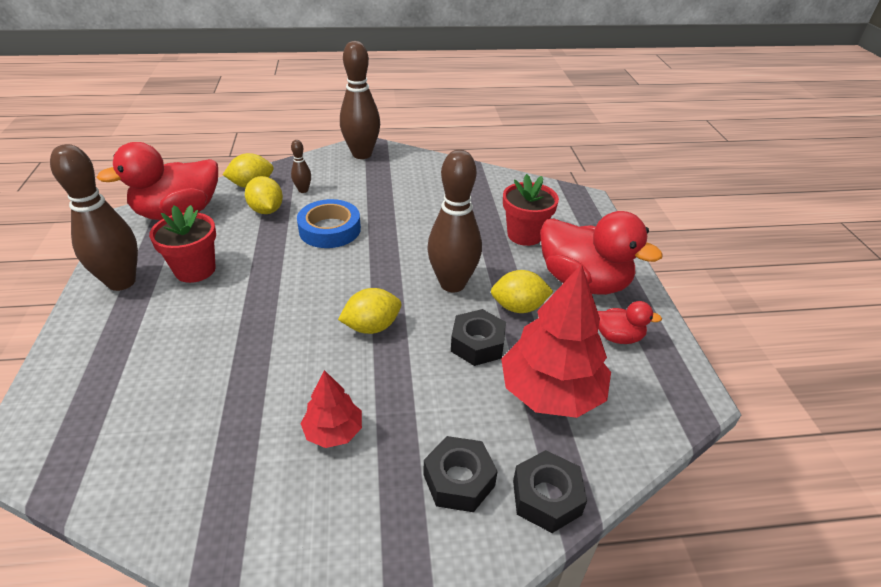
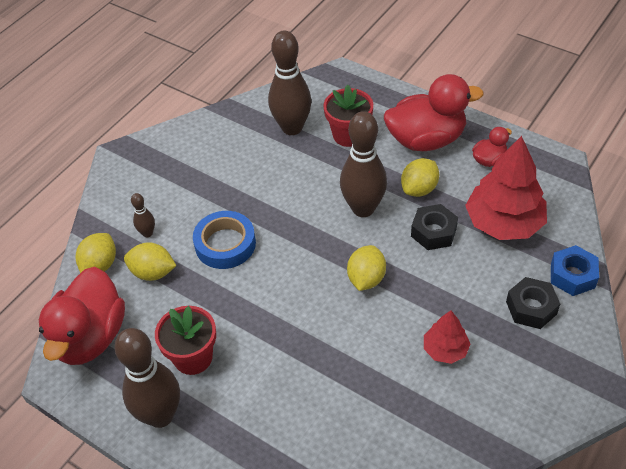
camera: 45 degrees left, 10 degrees up
brown bowling pin [340,41,380,159] -> brown bowling pin moved to [268,30,312,135]
black nut [513,450,587,533] -> blue nut [551,245,599,296]

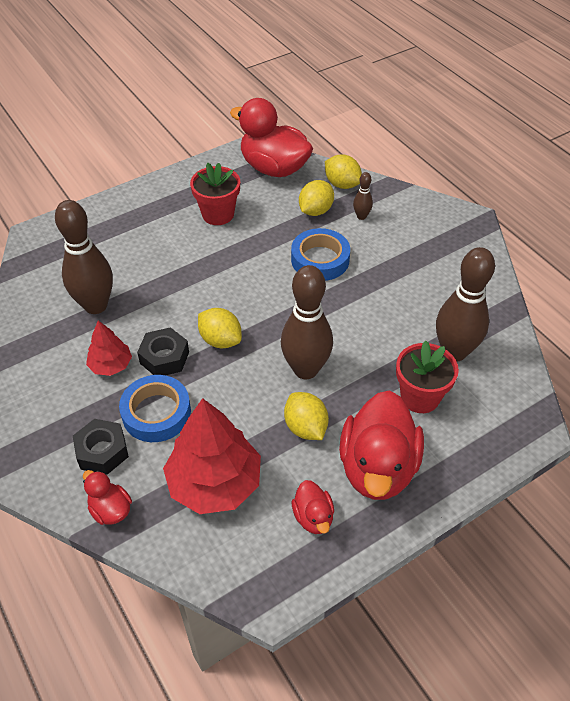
camera: 110 degrees right, 0 degrees up
brown bowling pin [114,328,180,428] -> brown bowling pin moved to [55,200,113,314]
black nut [411,204,458,250] -> black nut moved to [137,327,189,375]
blue nut [551,245,599,296] -> red duck [83,470,132,525]
none -> blue tape [119,375,191,442]

